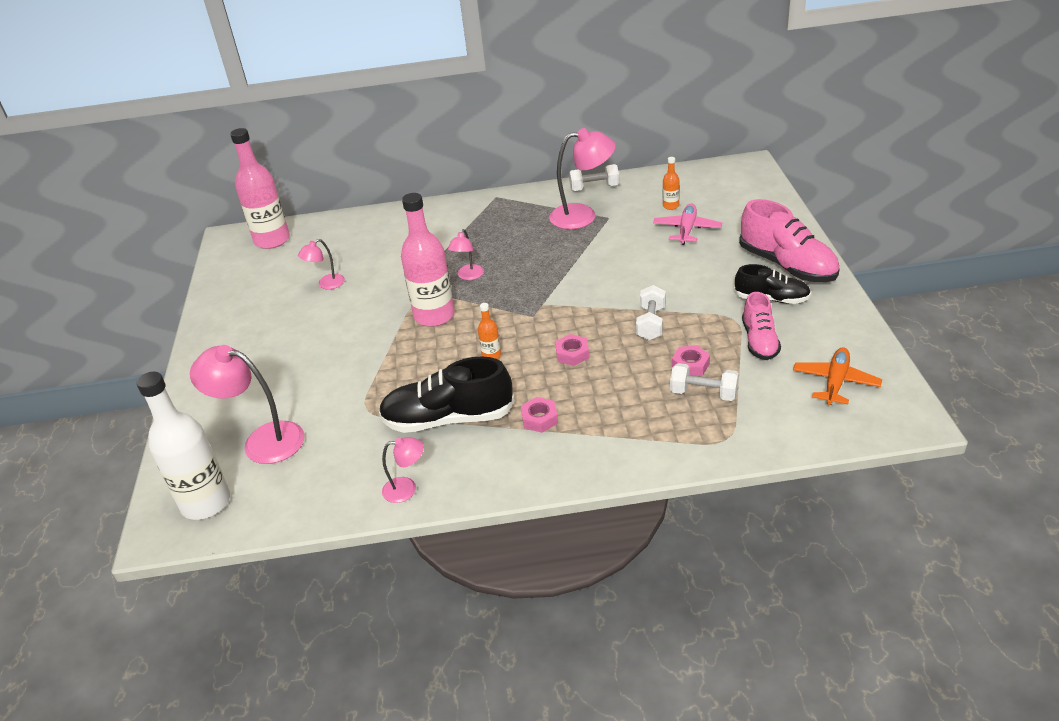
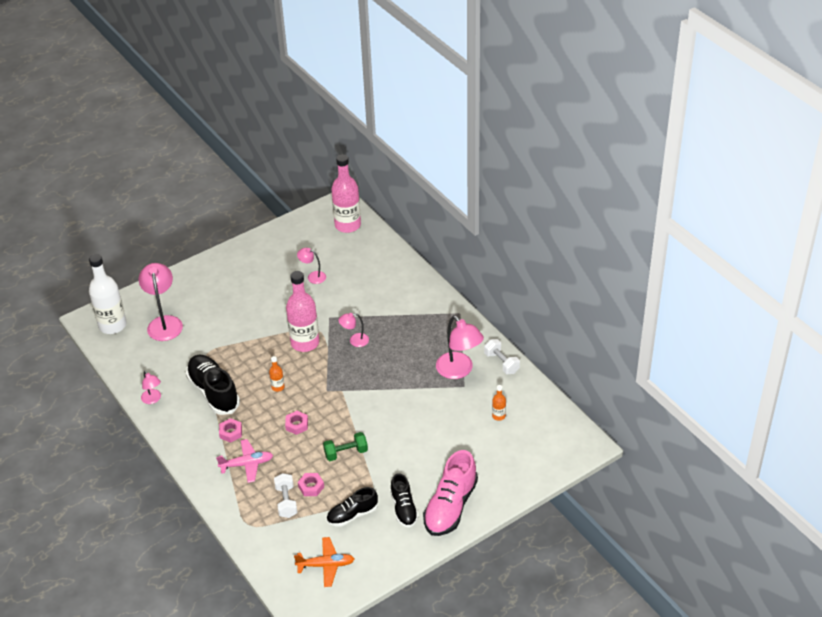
camera: 60 degrees right, 5 degrees up
white dumbbell [636,285,666,340] -> green dumbbell [323,432,368,461]
pink plane [653,203,722,245] -> pink plane moved to [216,439,273,483]
pink shoe [742,292,781,360] -> black shoe [327,487,378,527]

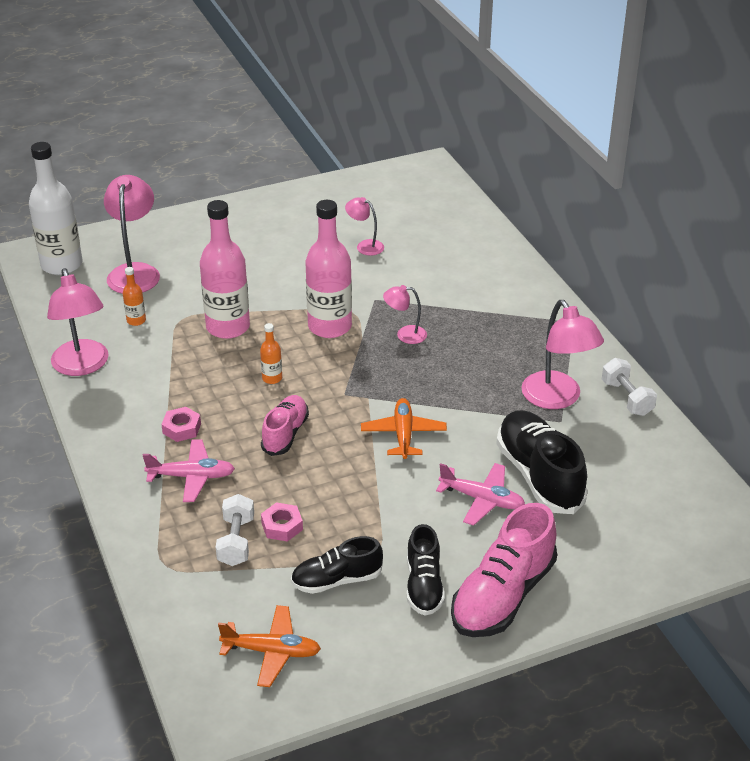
camera: 10 degrees right, 5 degrees down
pink lamp [141,371,161,404] -> pink lamp [47,268,109,376], size x1.86
black shoe [186,355,240,415] -> black shoe moved to [496,410,588,514]
pink nut [285,411,308,435] -> pink shoe [261,395,309,456]
green dumbbell [323,432,368,461] -> none
pink bottle [331,154,361,233] -> pink bottle moved to [200,200,250,339]
orange bottle [492,385,506,421] -> orange bottle moved to [123,267,146,326]
none -> orange plane [361,398,447,459]
none -> pink plane [436,463,525,526]

